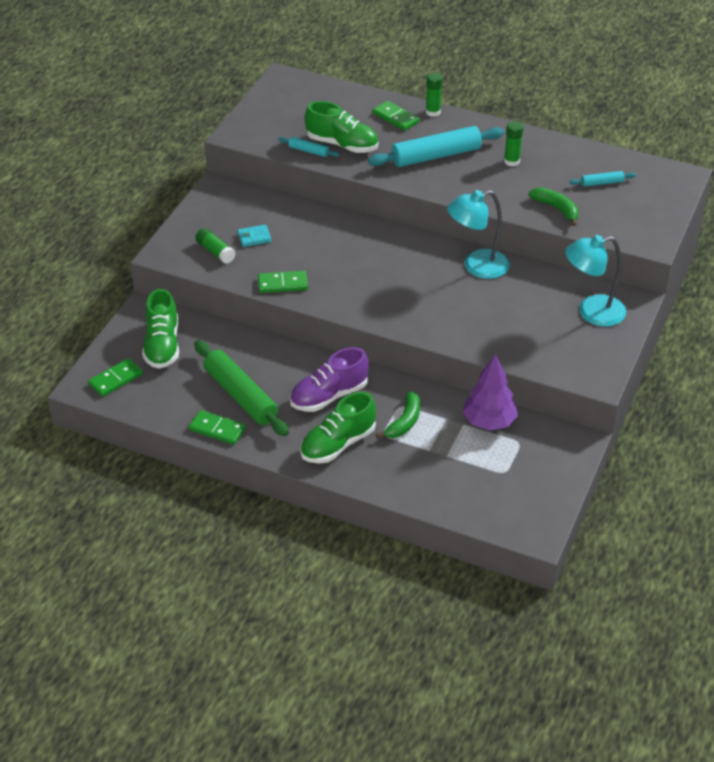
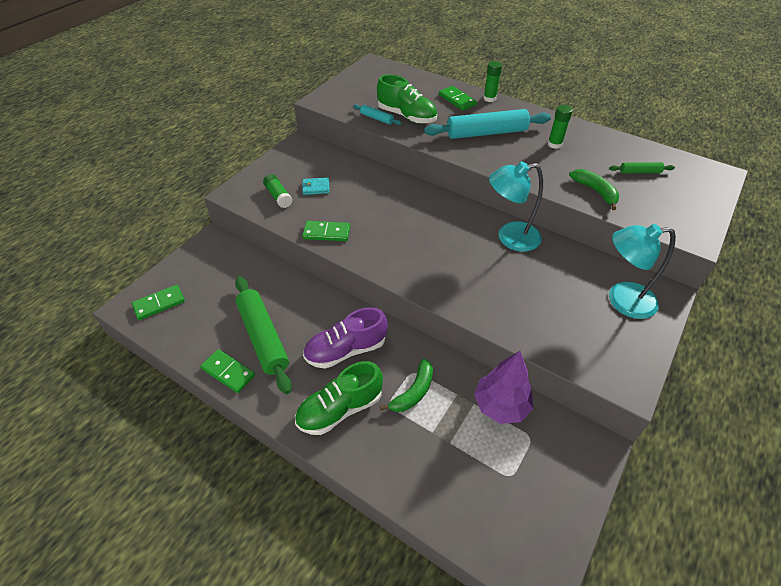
camera: 10 degrees right, 5 degrees up
green shoe [142,289,179,369] -> none
turquoise rolling pin [569,171,636,187] -> green rolling pin [609,162,675,173]

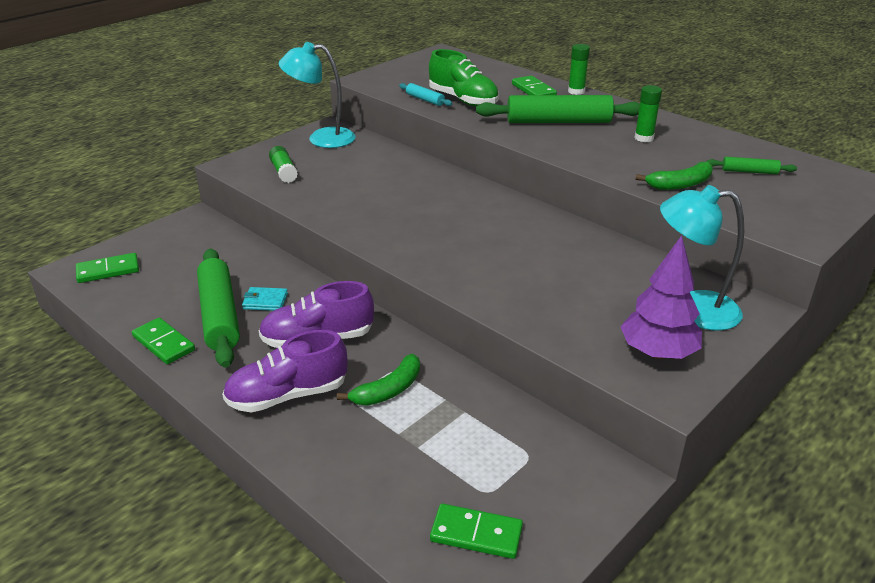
camera: 10 degrees right, 15 degrees down
green shoe [295,361,383,435] -> purple shoe [222,330,347,412]
turquoise wallet [302,177,330,195] -> turquoise wallet moved to [242,287,288,311]
green domino [302,221,350,241] -> green domino moved to [430,503,523,559]
turquoise rolling pin [424,109,551,139] -> green rolling pin [476,95,640,123]
purple tree [474,351,533,424] -> purple tree moved to [620,235,702,359]
turquoise lamp [489,162,543,252] -> turquoise lamp moved to [279,42,356,148]
green banana [569,169,619,210] -> green banana turned 90 degrees clockwise [635,162,713,190]

